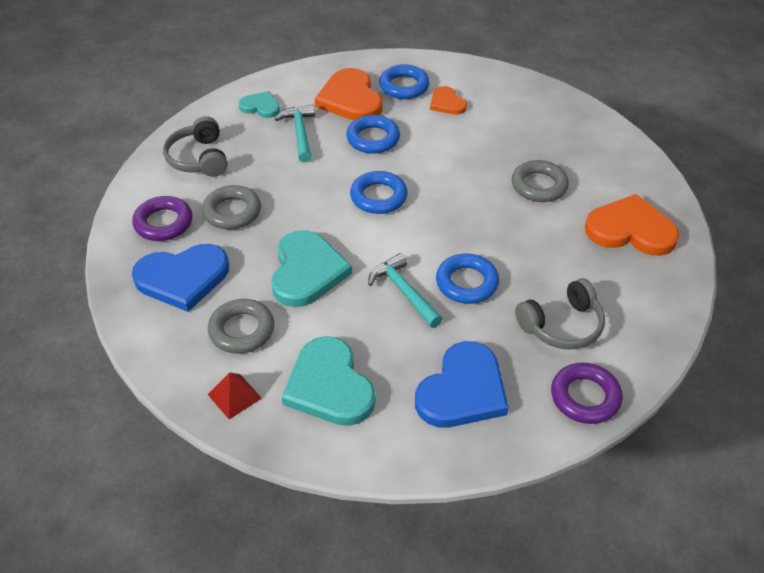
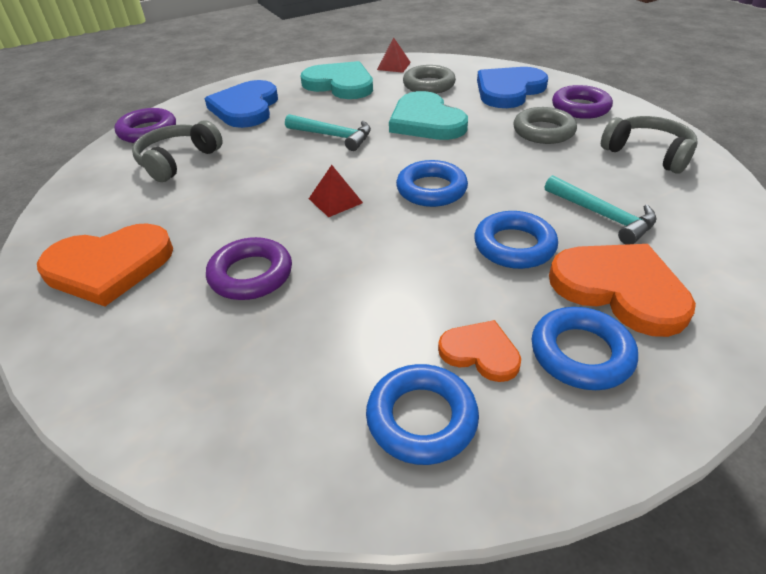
camera: 150 degrees right, 5 degrees down
turquoise heart [238,91,280,118] -> none
blue ring [436,254,499,304] -> blue ring moved to [366,364,479,465]
grey ring [512,160,569,202] -> purple ring [206,237,292,300]
none -> red pyramid [309,165,363,217]

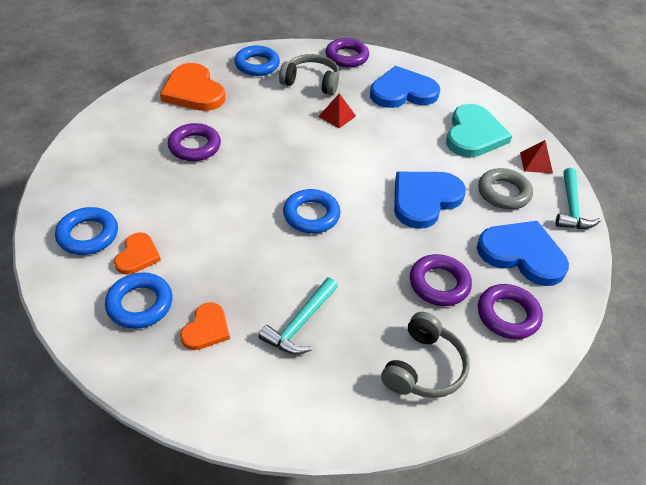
camera: 70 degrees right, 5 degrees up
turquoise hammer [285,114,371,151] -> turquoise hammer moved to [555,168,601,229]
red pyramid [309,165,363,217] -> red pyramid moved to [318,93,356,128]
turquoise heart [389,91,468,140] -> blue heart [394,172,466,229]
blue ring [474,211,558,269] -> blue ring moved to [234,45,280,76]
grey ring [513,107,577,144] -> purple ring [410,254,472,306]
orange heart [549,244,696,337] -> orange heart [180,302,230,350], size x0.55

